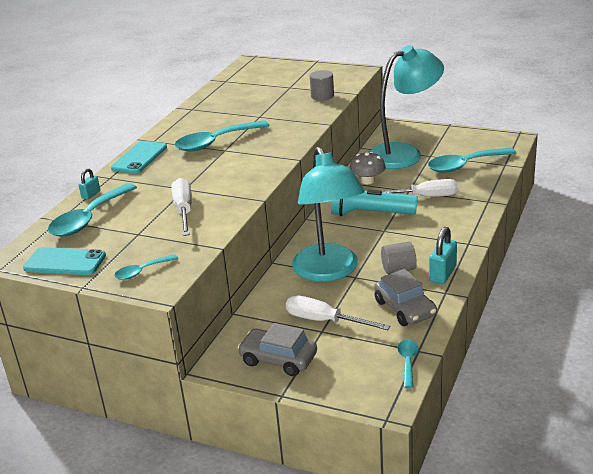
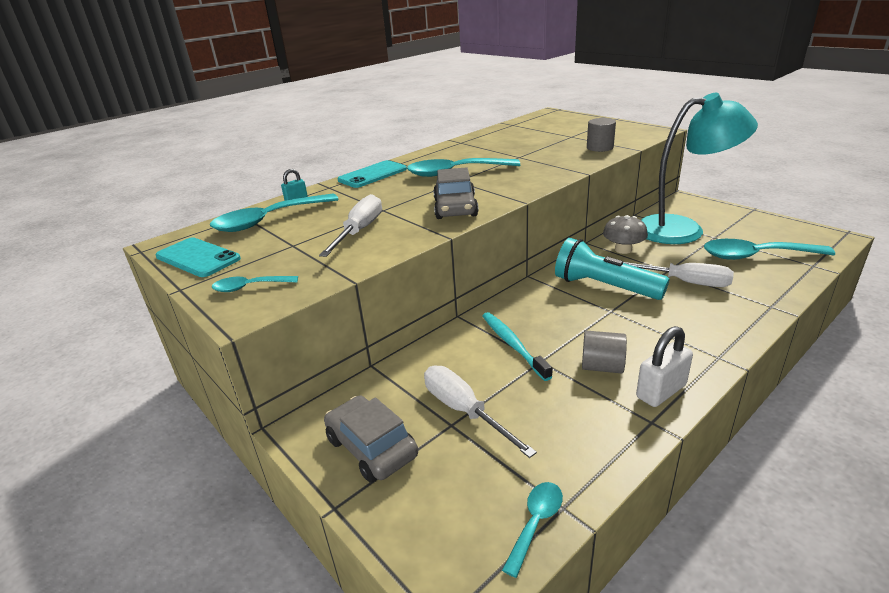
camera: 25 degrees right, 0 degrees up
turquoise lamp [292,146,365,282] -> turquoise toothbrush [483,312,553,381]
grey car [374,269,437,326] -> grey car moved to [433,167,479,219]
turquoise padlock [429,227,457,284] -> white padlock [636,326,693,407]

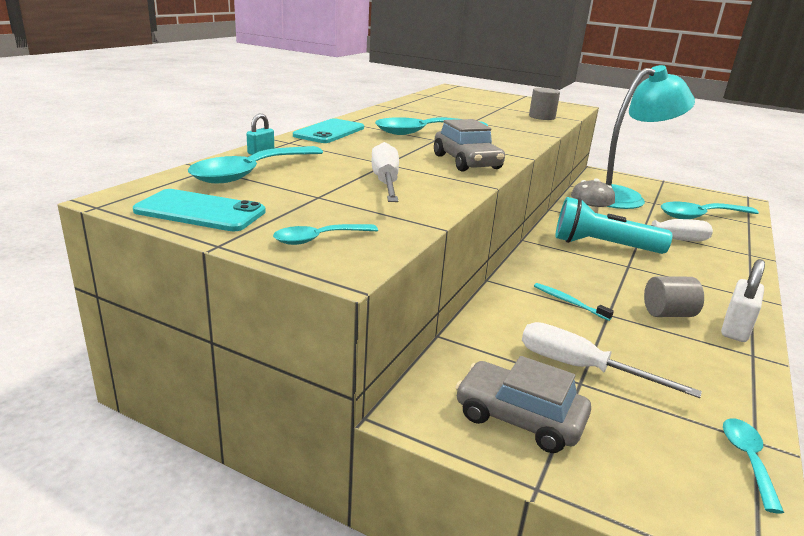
camera: 25 degrees left, 5 degrees down
turquoise toothbrush [483,312,553,381] -> turquoise toothbrush [534,283,614,321], size x0.65

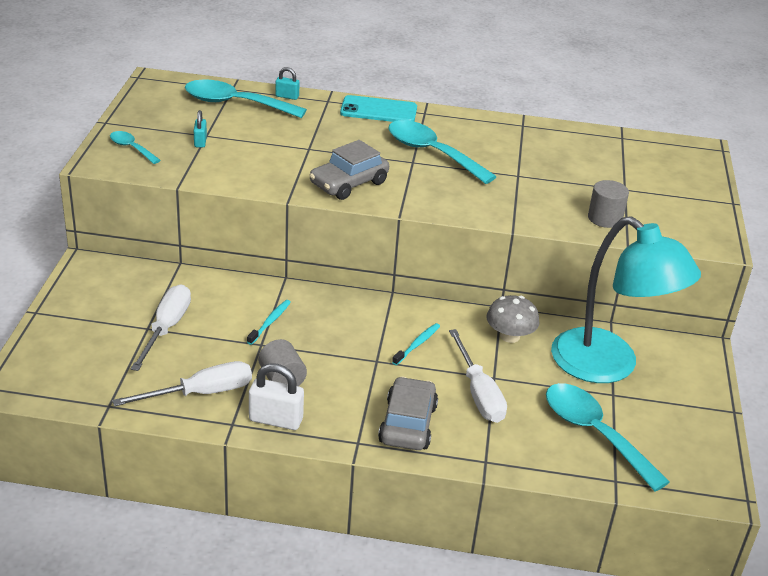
camera: 70 degrees right, 10 degrees up
turquoise phone [133,189,266,232] -> none
white screwdriver [371,142,399,202] -> white screwdriver moved to [112,361,252,406]
grey car [456,356,591,453] -> grey car moved to [378,377,438,450]
turquoise flashlight [555,197,672,254] -> turquoise toothbrush [392,323,440,365]
turquoise spoon [723,418,784,514] -> none
none -> turquoise padlock [194,110,207,148]

